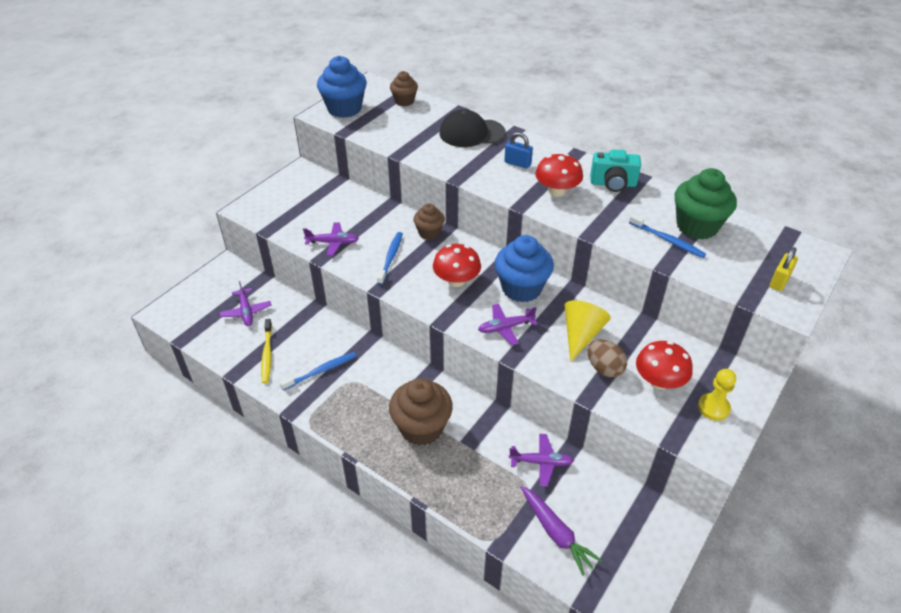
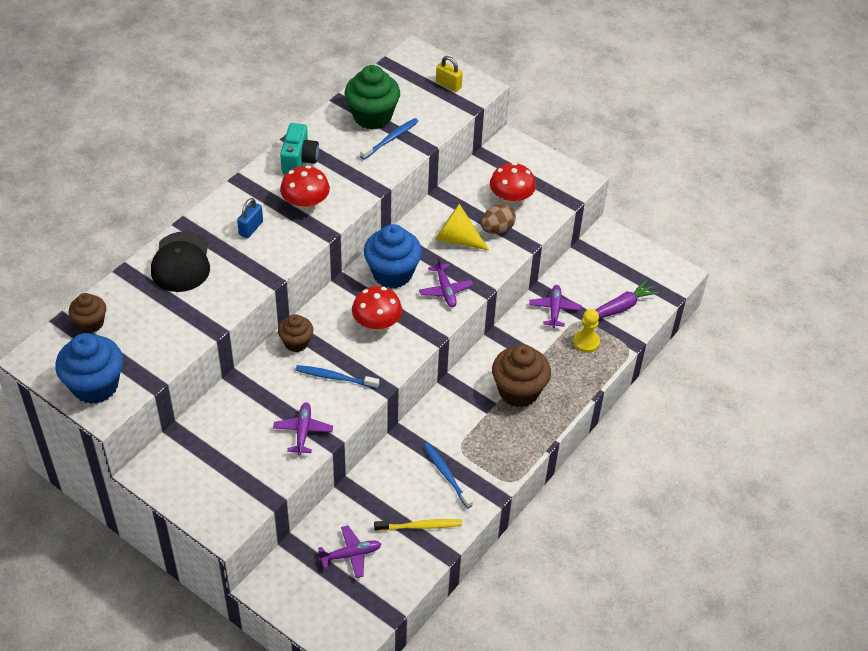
camera: 90 degrees left, 5 degrees up
yellow pawn [698,369,736,421] -> yellow pawn moved to [573,309,600,353]

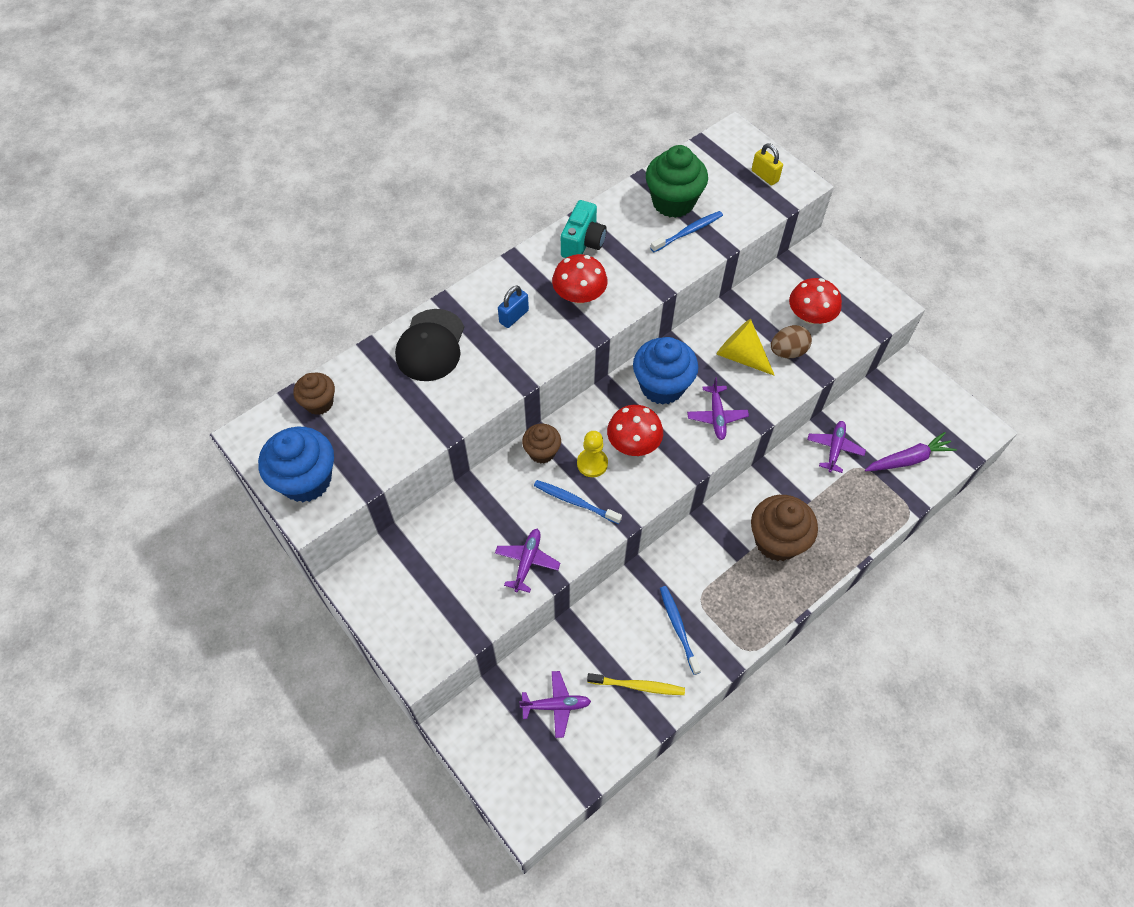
camera: 15 degrees right, 10 degrees up
yellow pawn [573,309,600,353] -> yellow pawn moved to [577,431,608,477]

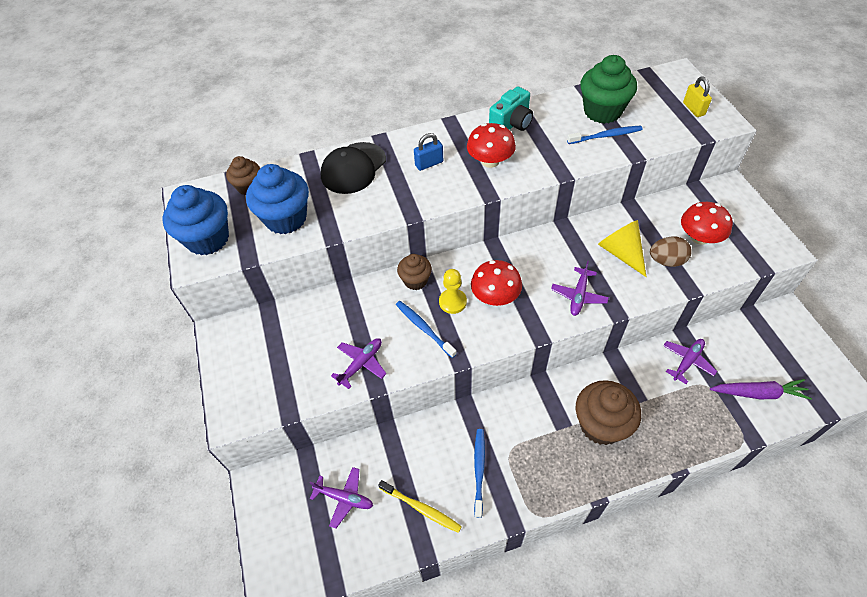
camera: 25 degrees right, 5 degrees down
blue cupcake [633,337,698,405] -> blue cupcake moved to [246,164,309,234]

